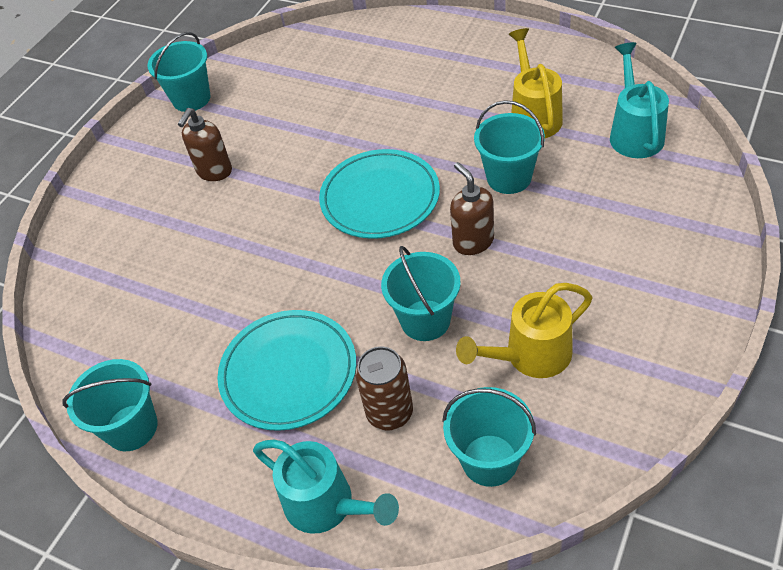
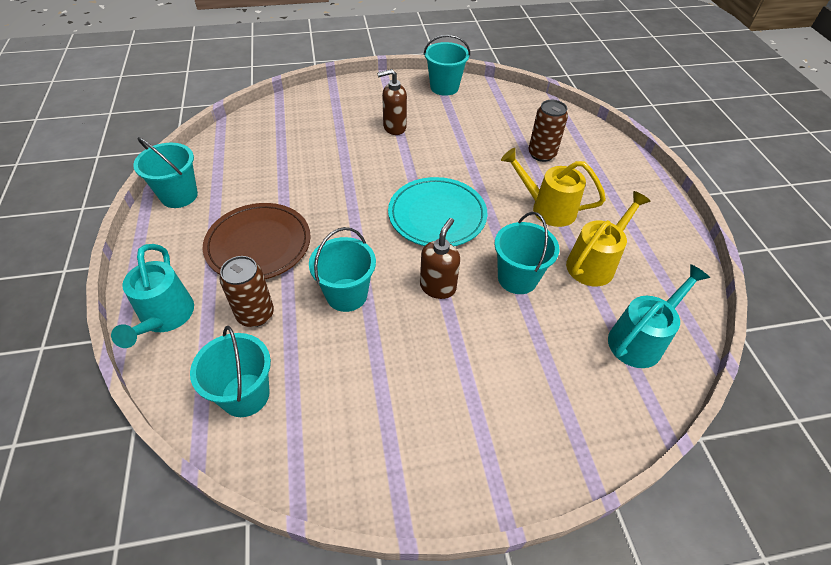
camera: 45 degrees right, 0 degrees up
turquoise plate [217,310,356,431] -> brown plate [203,203,311,279]
yellow watering can [456,283,592,378] -> yellow watering can moved to [501,148,606,227]
none -> brown can [528,100,568,162]

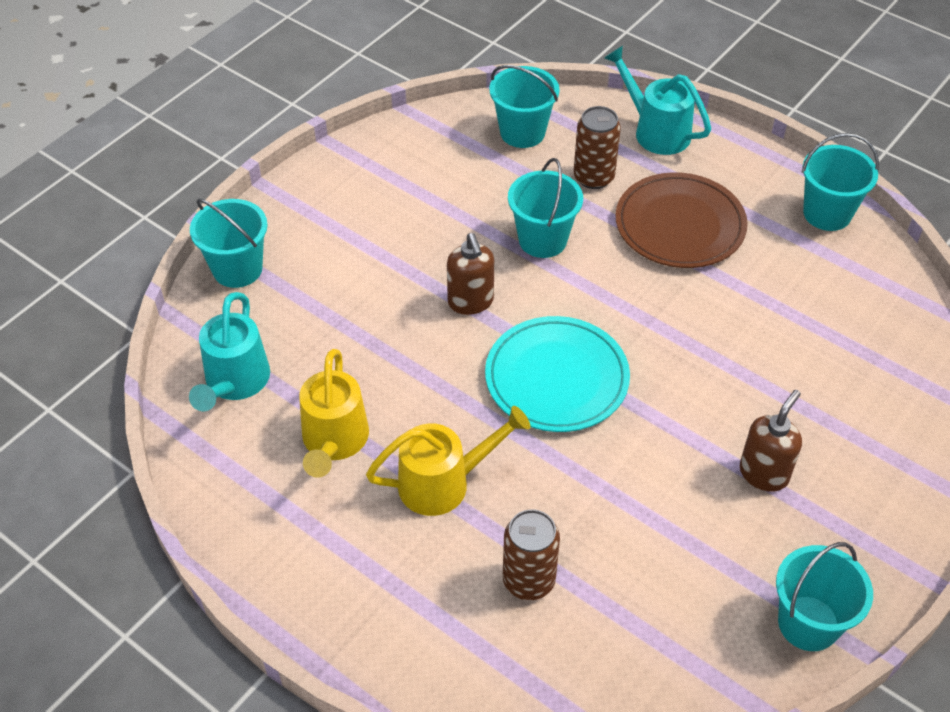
camera: 140 degrees right, 0 degrees up
turquoise bucket [494,212,559,294] -> turquoise bucket moved to [190,199,268,288]

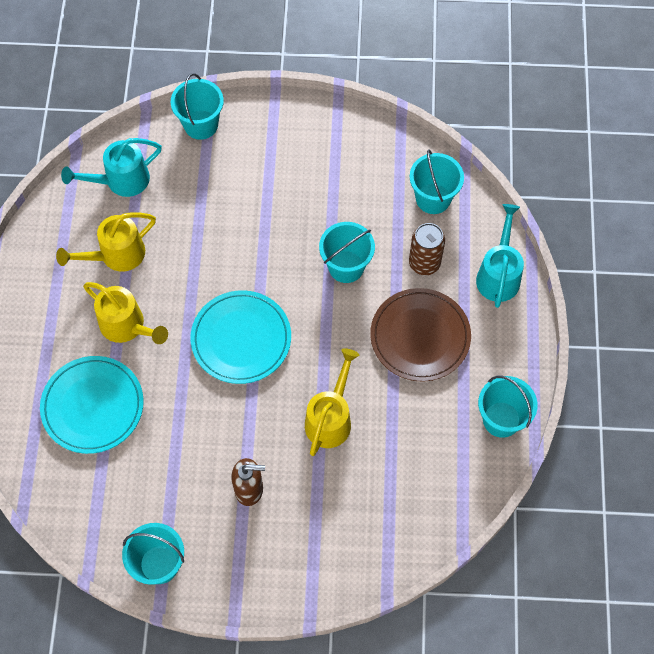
camera: 55 degrees right, 15 degrees up
brown soap dispenser [447,233,494,315] -> none
brown can [503,509,560,600] -> turquoise plate [40,356,144,454]
none -> yellow watering can [305,348,359,456]

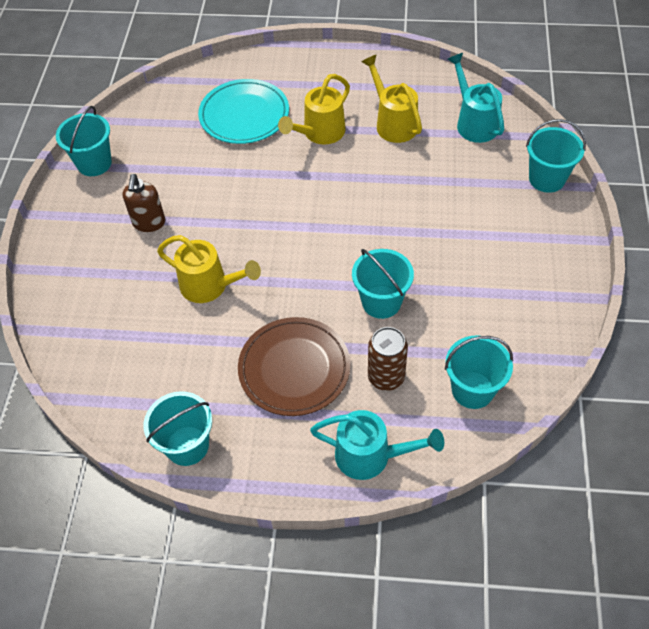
camera: 95 degrees right, 10 degrees down
turquoise plate [190,290,291,384] -> none

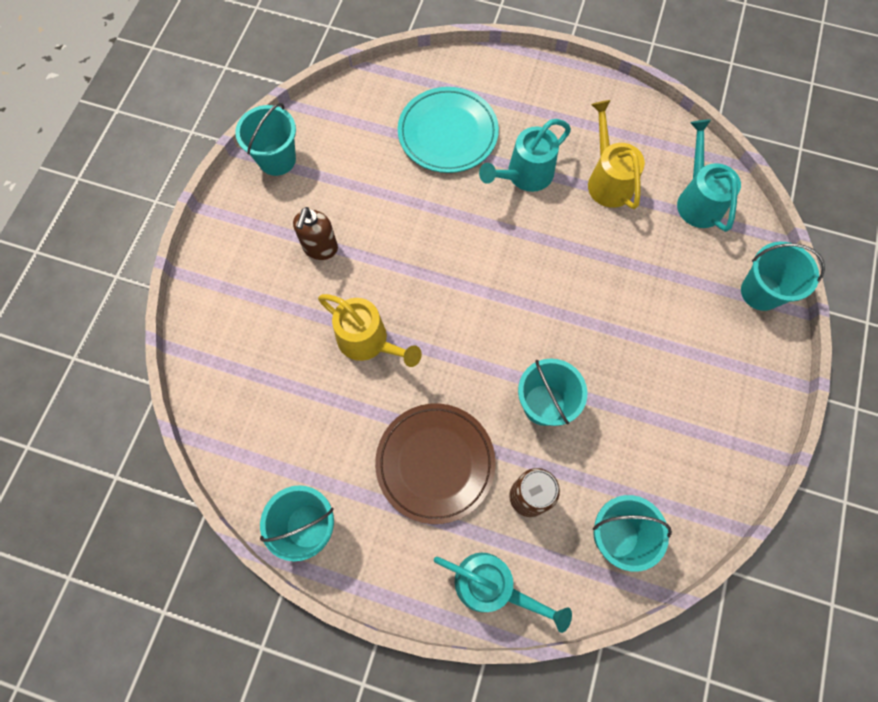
camera: 10 degrees right, 15 degrees up
yellow watering can [278,74,350,145] -> turquoise watering can [479,119,571,192]

